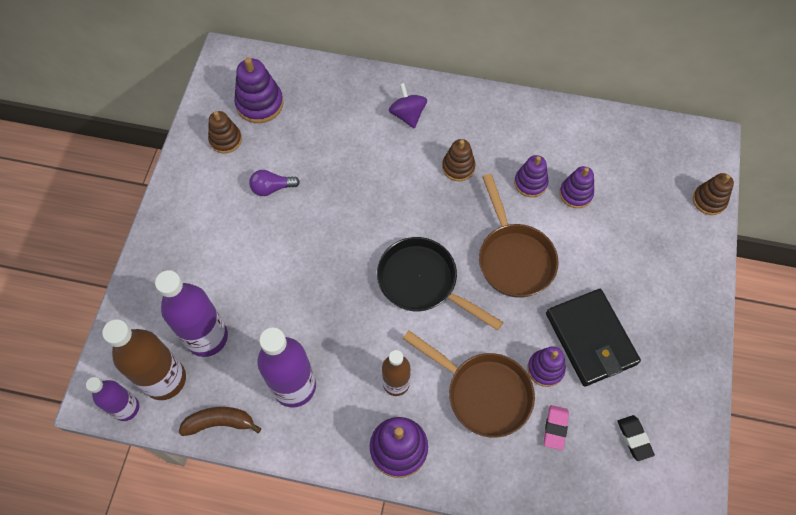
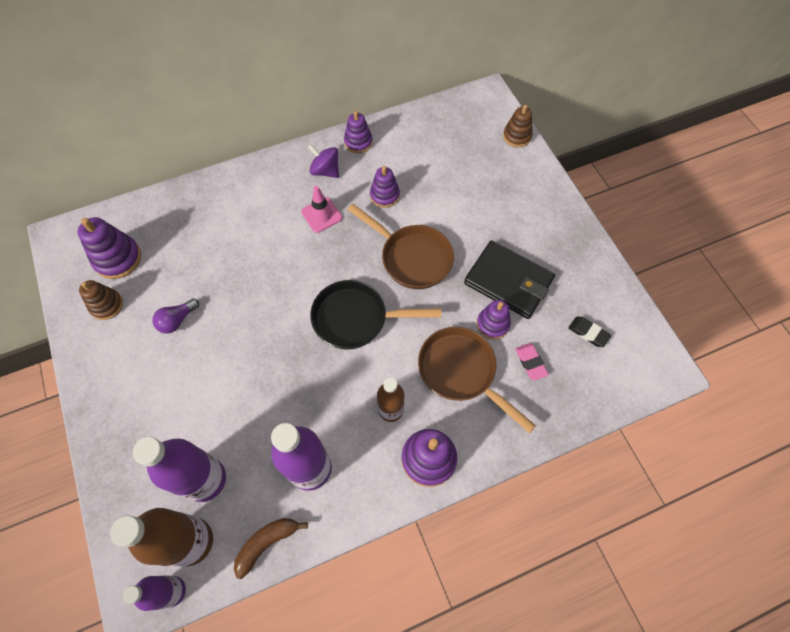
camera: 35 degrees left, 0 degrees up
purple spinning top [389,83,427,128] -> purple spinning top moved to [308,144,339,178]
brown pan [403,330,535,438] -> brown pan turned 135 degrees counterclockwise [418,327,536,433]
brown stacking toy [442,139,476,181] -> pink traffic cone [301,186,342,233]
purple stacking toy [559,166,594,208] -> purple stacking toy moved to [344,111,373,153]

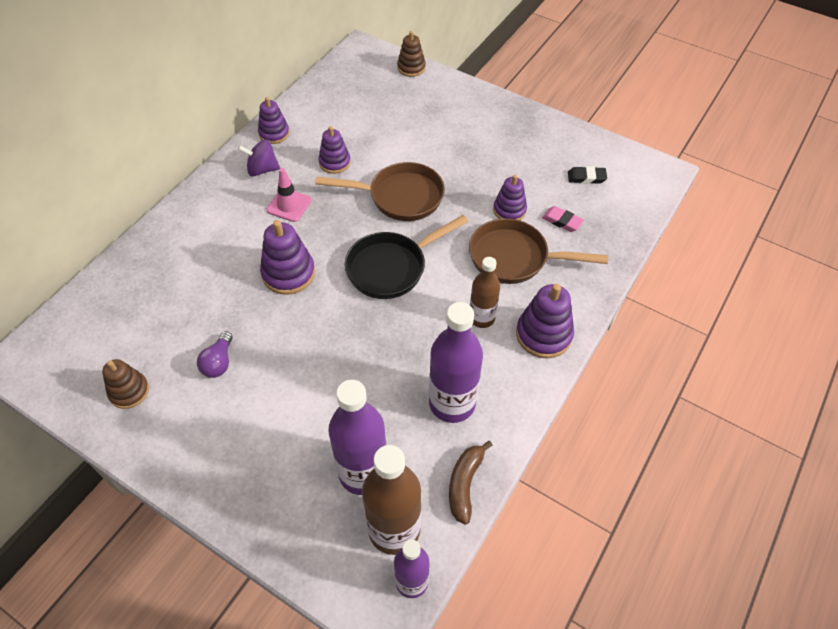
camera: 35 degrees left, 10 degrees down
purple stacking toy [78,217,141,279] -> purple stacking toy moved to [260,220,315,295]
black wallet [464,240,555,319] -> none

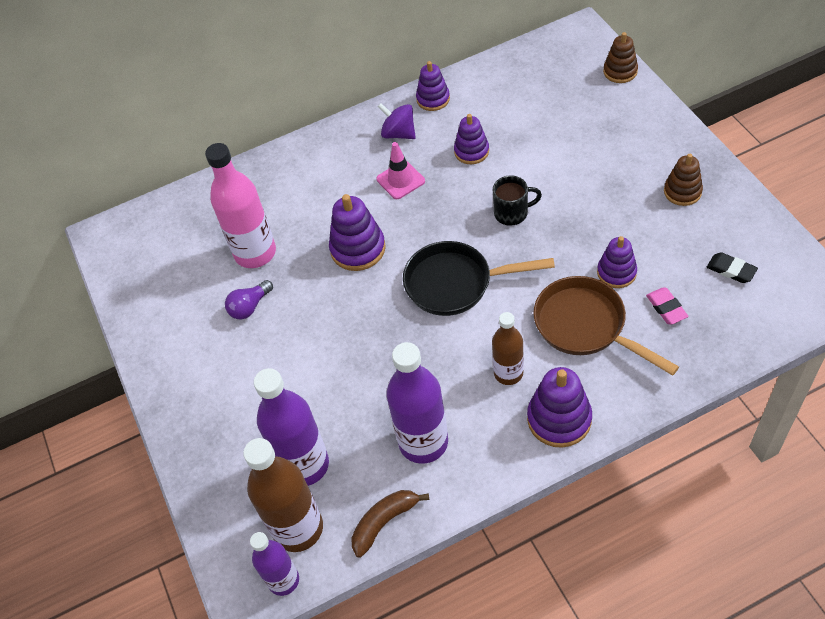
camera: 40 degrees right, 0 degrees up
brown stacking toy [102,359,149,409] -> brown stacking toy moved to [664,154,703,206]
brown pan [315,162,445,221] -> black mug [493,175,542,226]
none -> pink bottle [205,143,276,268]

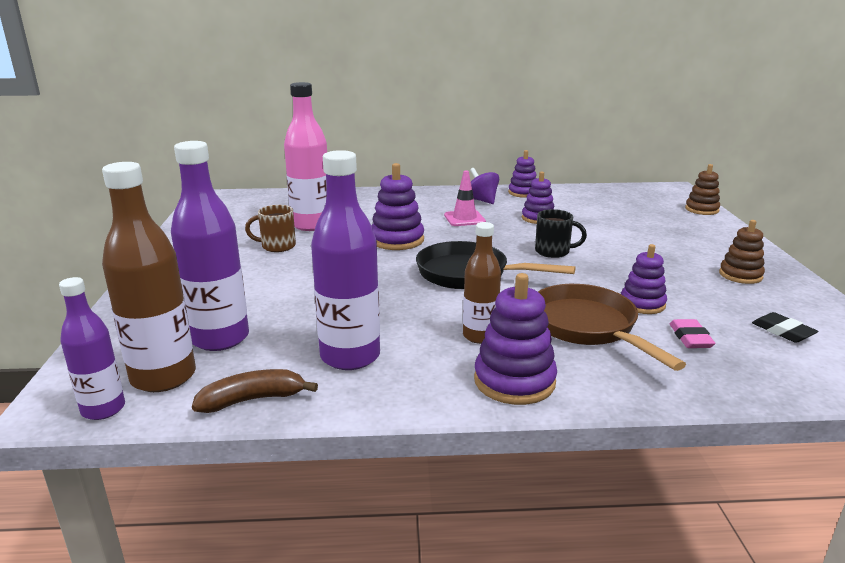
camera: 15 degrees right, 30 degrees down
purple light bulb [225,280,273,320] -> brown mug [245,205,296,252]

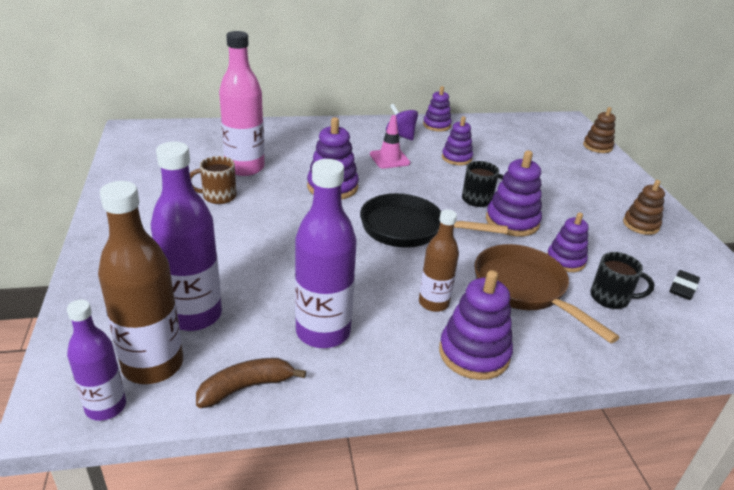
camera: 10 degrees left, 10 degrees up
pink eraser [670,319,715,348] -> black mug [590,252,654,309]
black eraser [752,312,819,343] -> black eraser turned 75 degrees clockwise [669,270,700,300]
none -> purple stacking toy [486,151,542,236]

